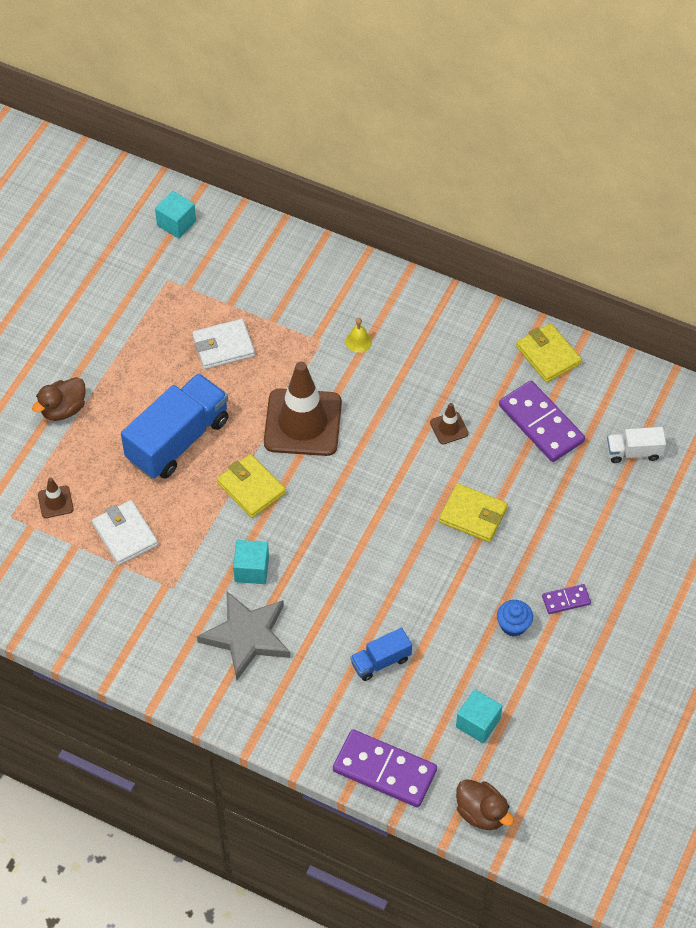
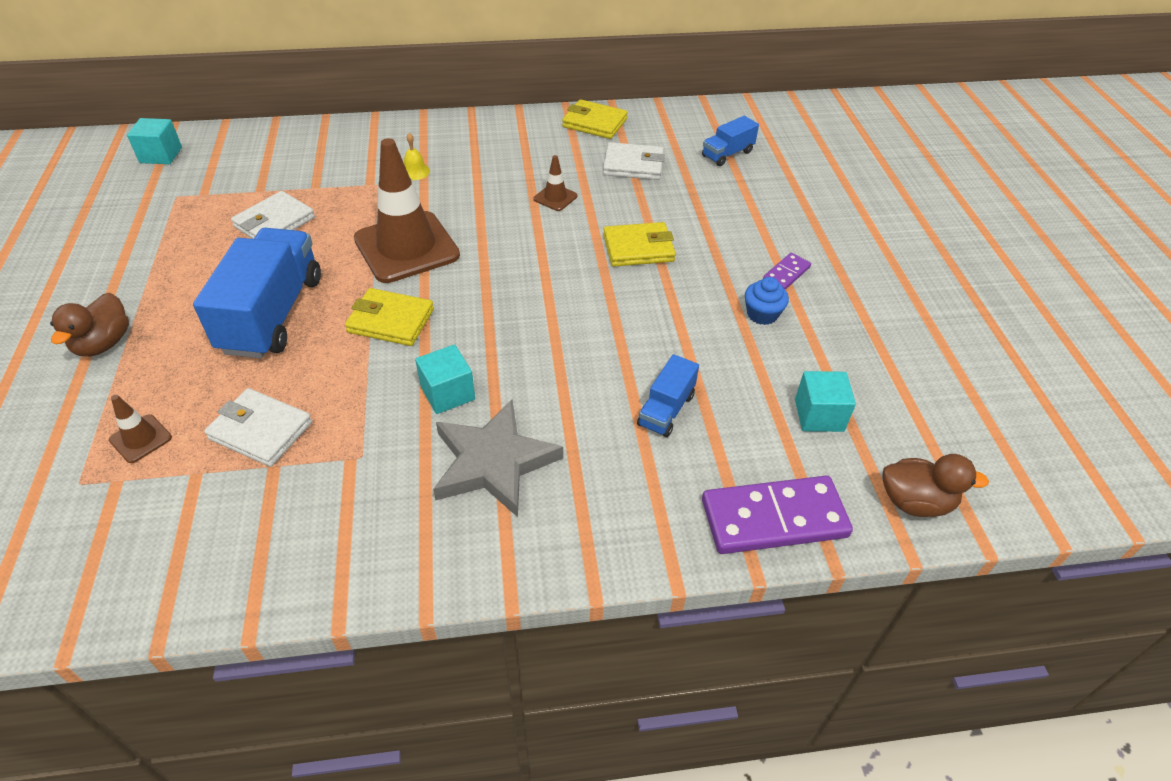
camera: 35 degrees left, 10 degrees down
purple domino [499,381,585,462] -> white wallet [603,142,665,180]
white truck [607,427,666,463] -> blue truck [702,116,759,166]

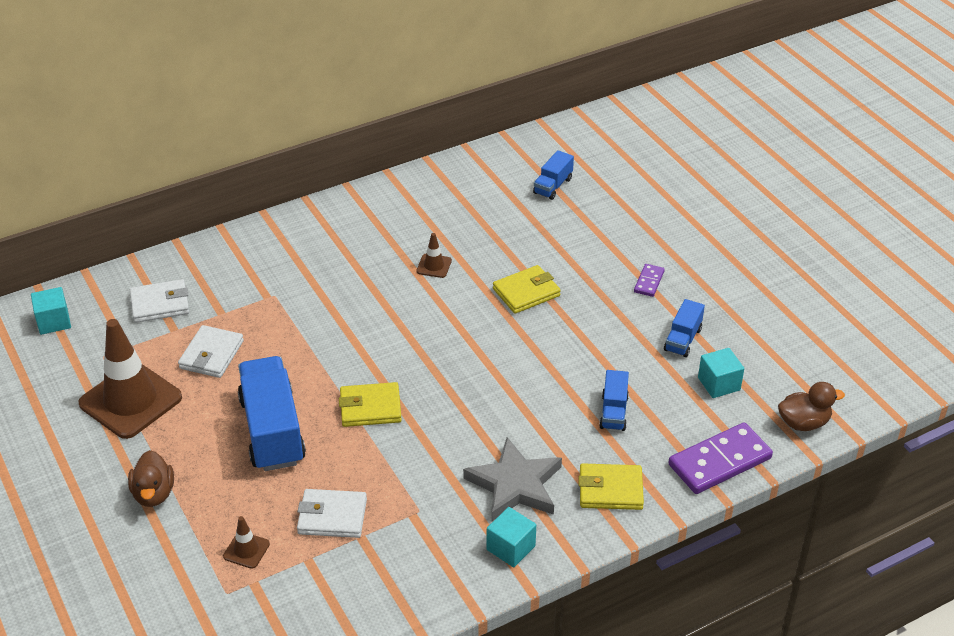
camera: 20 degrees left, 5 degrees down
brown traffic cone [354,138,460,283] -> brown traffic cone moved to [78,319,182,439]
yellow bell [404,133,430,180] -> none
turquoise cube [415,345,475,414] -> turquoise cube moved to [486,507,536,567]
yellow wallet [562,99,628,139] -> yellow wallet moved to [578,463,644,510]
white wallet [603,142,665,180] -> white wallet moved to [130,279,189,323]
blue cupcake [745,277,789,325] -> none
none -> blue truck [664,299,705,357]

